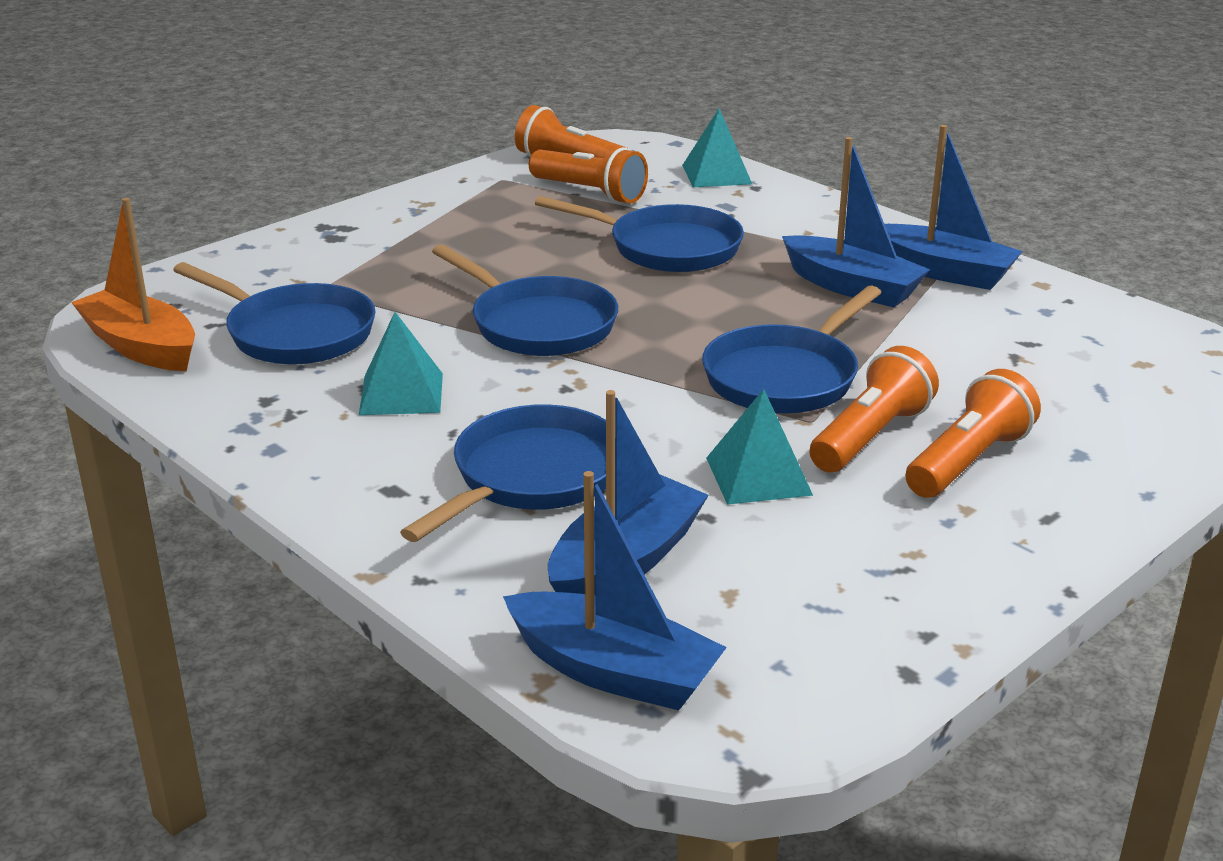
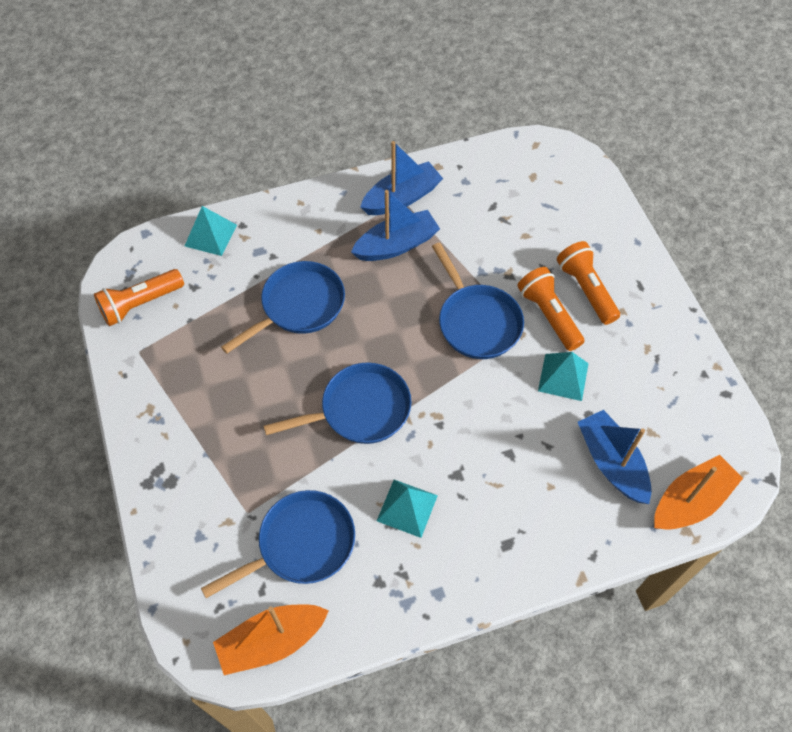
camera: 65 degrees left, 30 degrees up
blue pan [400,404,606,542] -> none
blue boat [503,471,727,710] -> orange boat [654,455,743,530]
orange flashlight [529,147,648,204] -> none

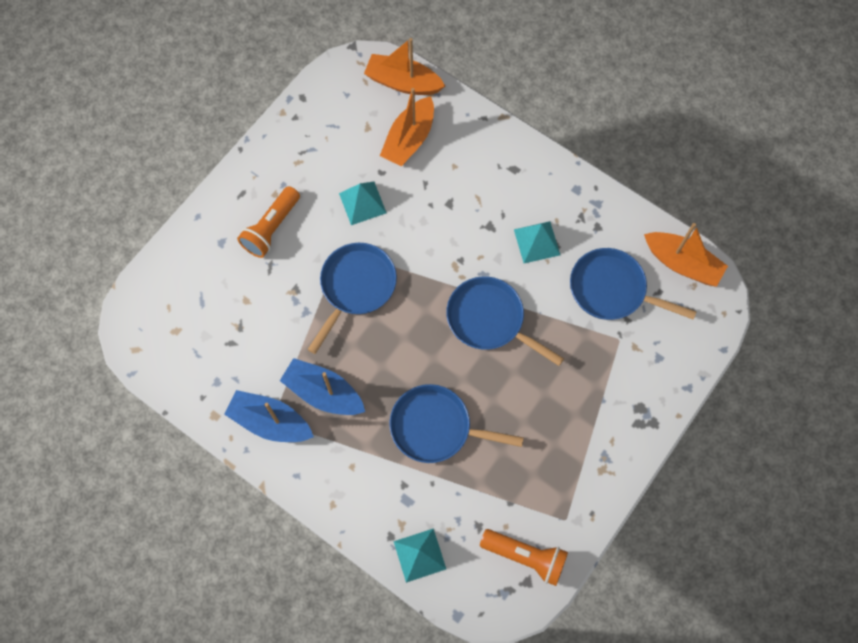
camera: 125 degrees left, 10 degrees up
orange flashlight [518,267,585,351] -> none
blue boat [578,410,652,504] -> orange boat [380,88,434,167]

